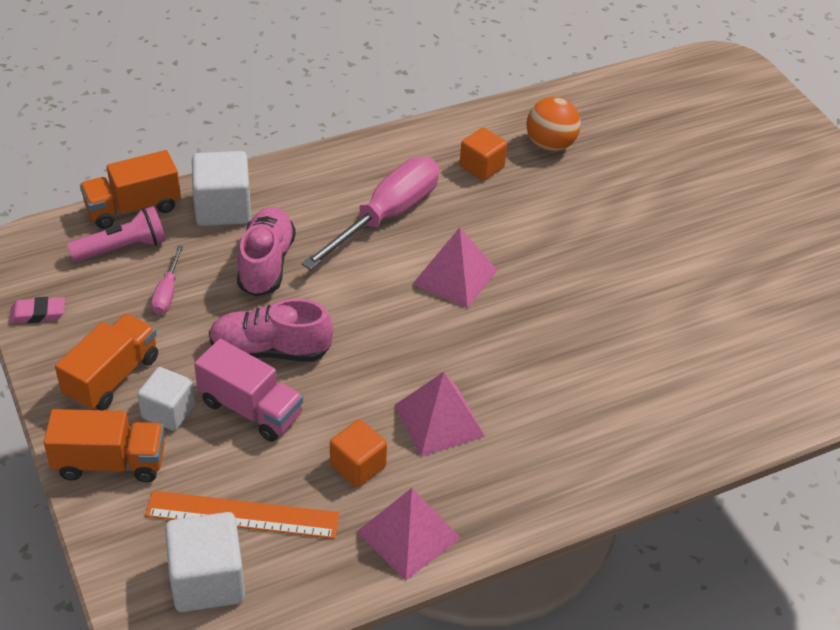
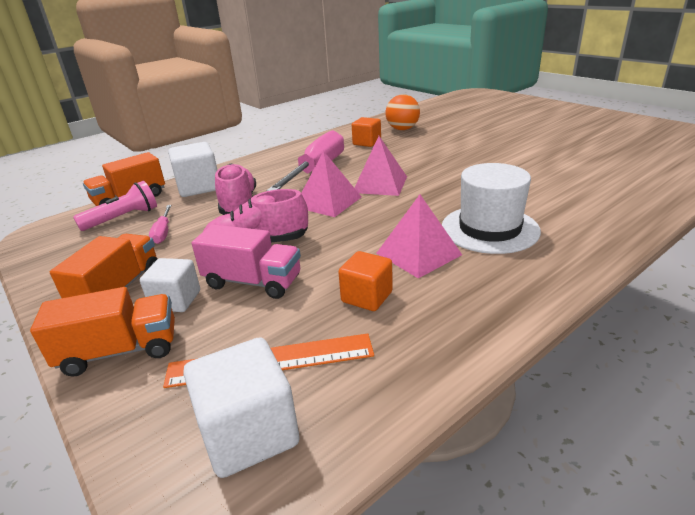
camera: 10 degrees left, 15 degrees down
pink eraser [9,297,65,324] -> none
pink pyramid [357,488,461,580] -> pink pyramid moved to [301,151,361,217]
none -> white hat [442,163,541,254]

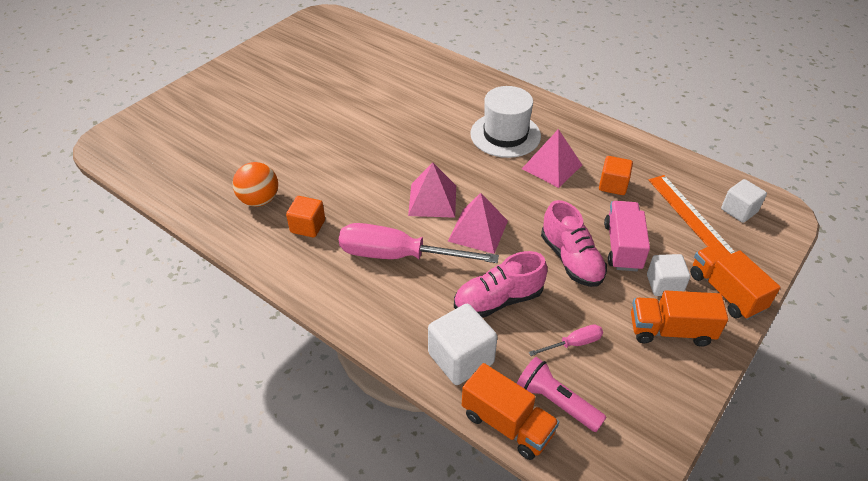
camera: 105 degrees left, 15 degrees up
white cube [183,337,300,478] -> white cube [721,179,767,223], size x0.66

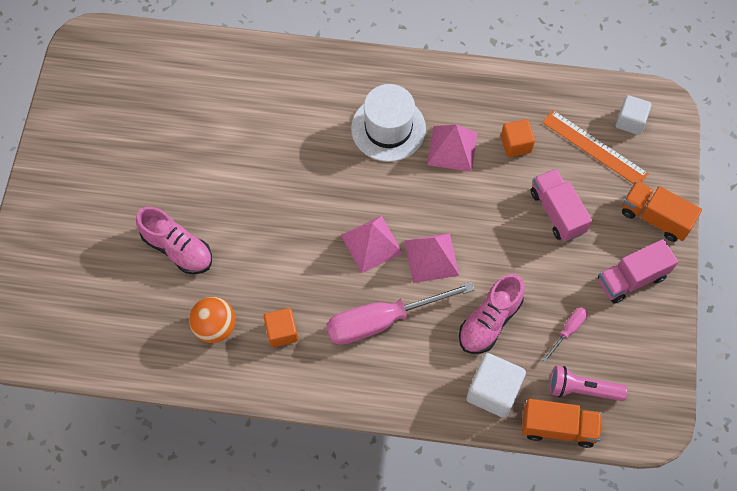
camera: 30 degrees left, 20 degrees up
pink shoe [541,200,607,287] -> pink shoe moved to [136,207,212,274]
orange truck [631,290,728,347] -> pink truck [598,239,678,303]
white cube [647,254,690,296] -> none

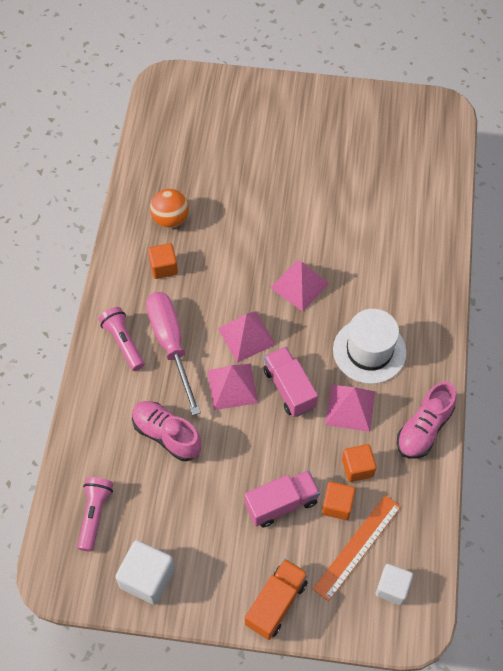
camera: 90 degrees right, 5 degrees down
pink shoe [136,207,212,274] -> pink shoe moved to [397,381,457,459]
white cube [466,353,526,418] -> white cube moved to [115,540,175,605]
orange truck [522,399,602,448] -> none
pink screwdriver [543,307,588,362] -> none
pink truck [598,239,678,303] -> pink truck moved to [263,347,318,417]
none -> pink flashlight [99,307,144,371]
none -> pink pyramid [270,261,329,311]
none -> orange cube [322,482,355,520]

